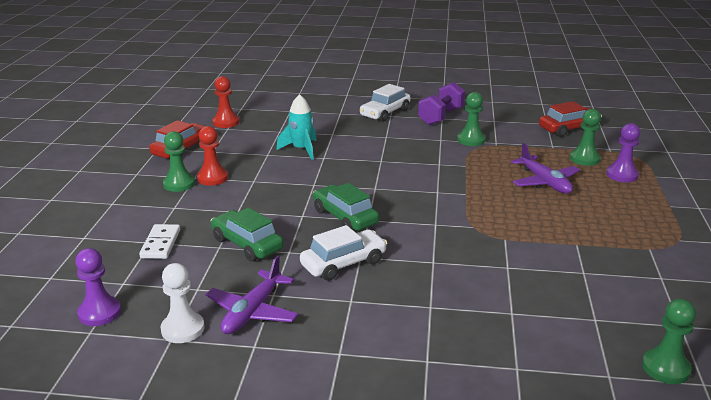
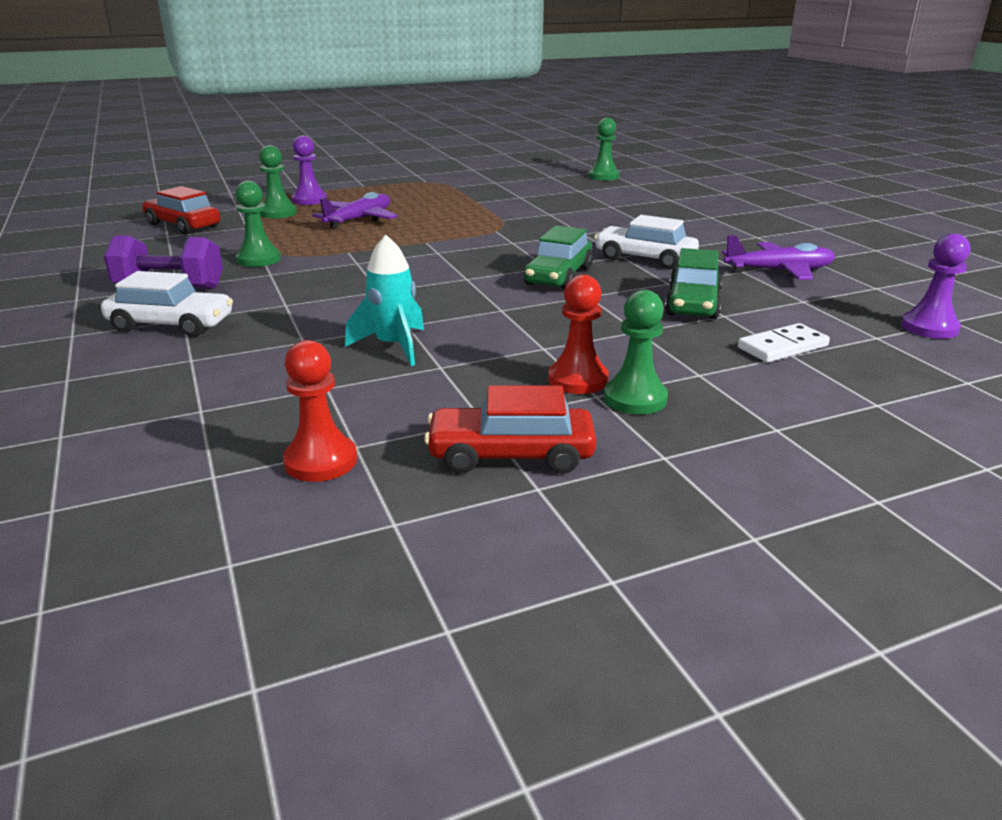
camera: 120 degrees left, 0 degrees up
white pawn [160,263,204,343] -> none

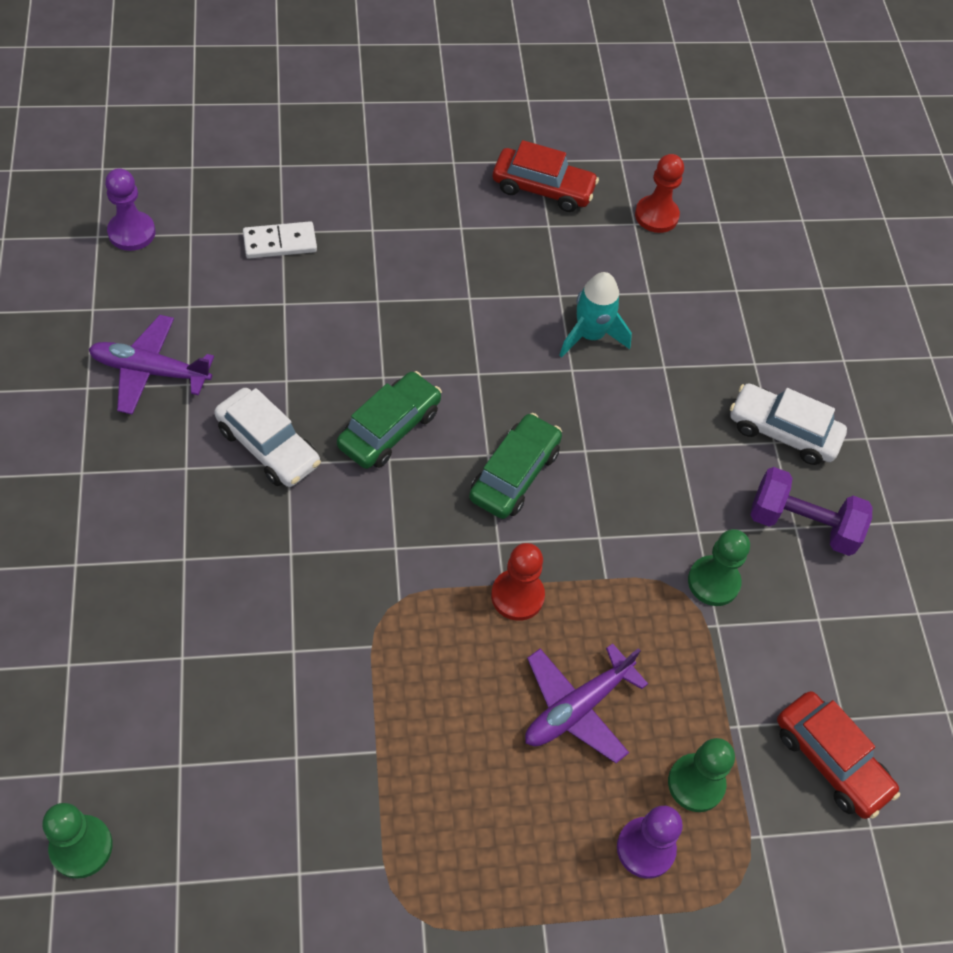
camera: 170 degrees left, 30 degrees up
red pawn [548,274,609,394] -> red pawn moved to [491,543,545,621]
green pawn [604,290,668,414] -> none
green car [665,248,722,319] -> green car moved to [469,413,562,519]

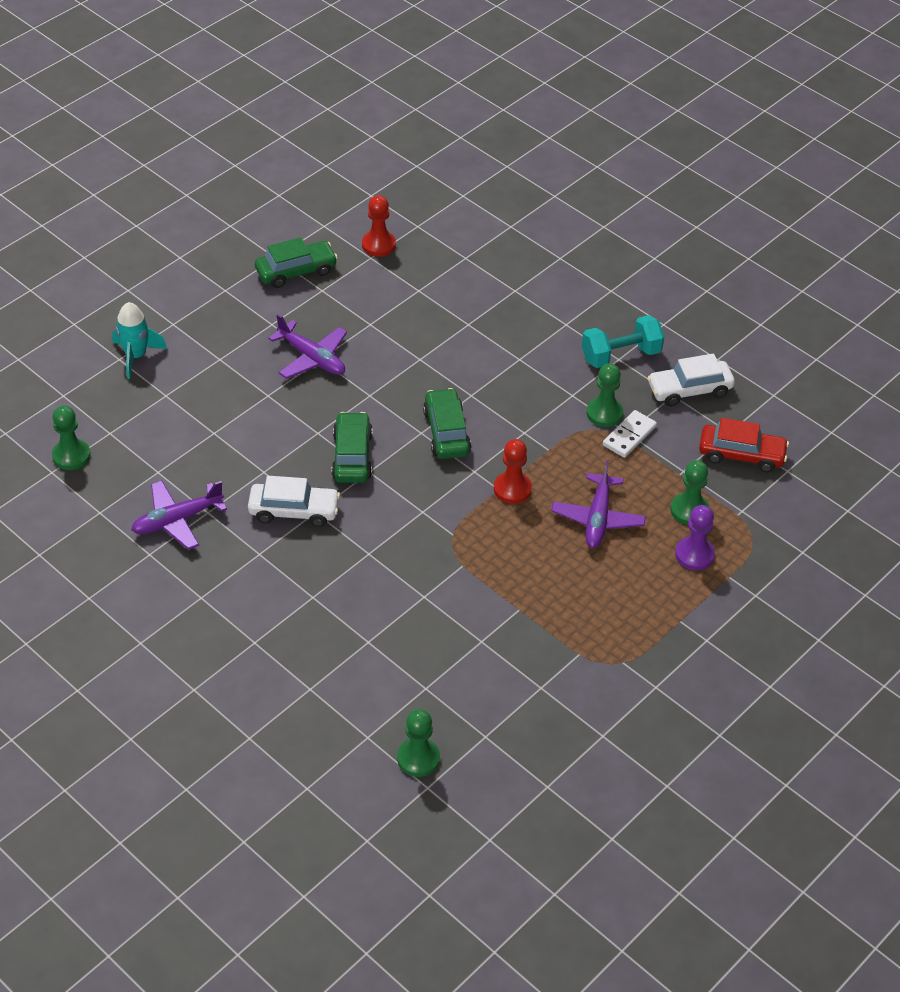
camera: 35 degrees left, 10 degrees down
purple pawn [105,168,155,251] -> green pawn [52,405,91,470]
white domino [243,221,317,259] -> white domino moved to [603,410,657,458]
red car [493,140,599,212] -> green car [255,237,338,288]
turquoise rocket [559,272,632,358] -> turquoise rocket moved to [112,302,167,379]
white car [730,383,847,465] -> white car moved to [647,353,735,406]
purple dumbbell [750,467,872,556] -> turquoise dumbbell [582,315,664,368]
none -> purple plane [268,314,347,379]

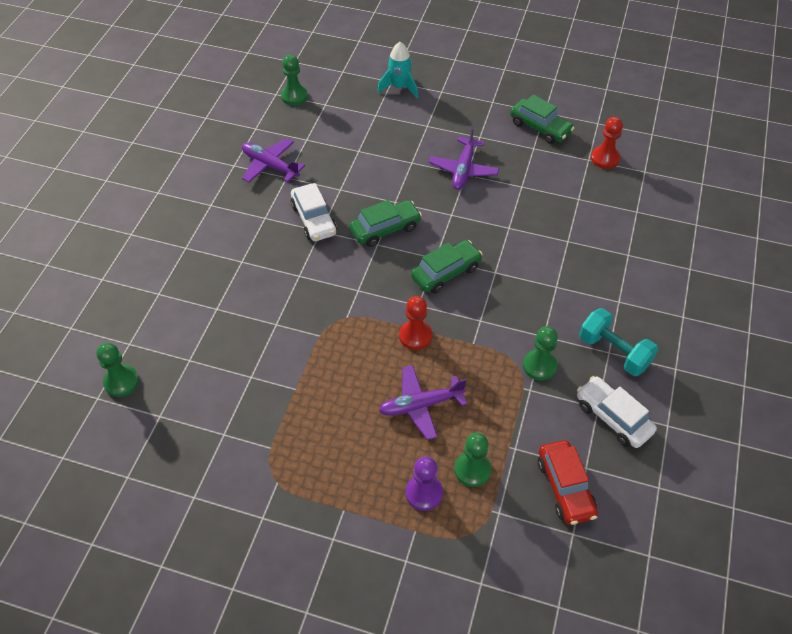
camera: 65 degrees right, 5 degrees up
white domino [603,410,657,458] -> none

